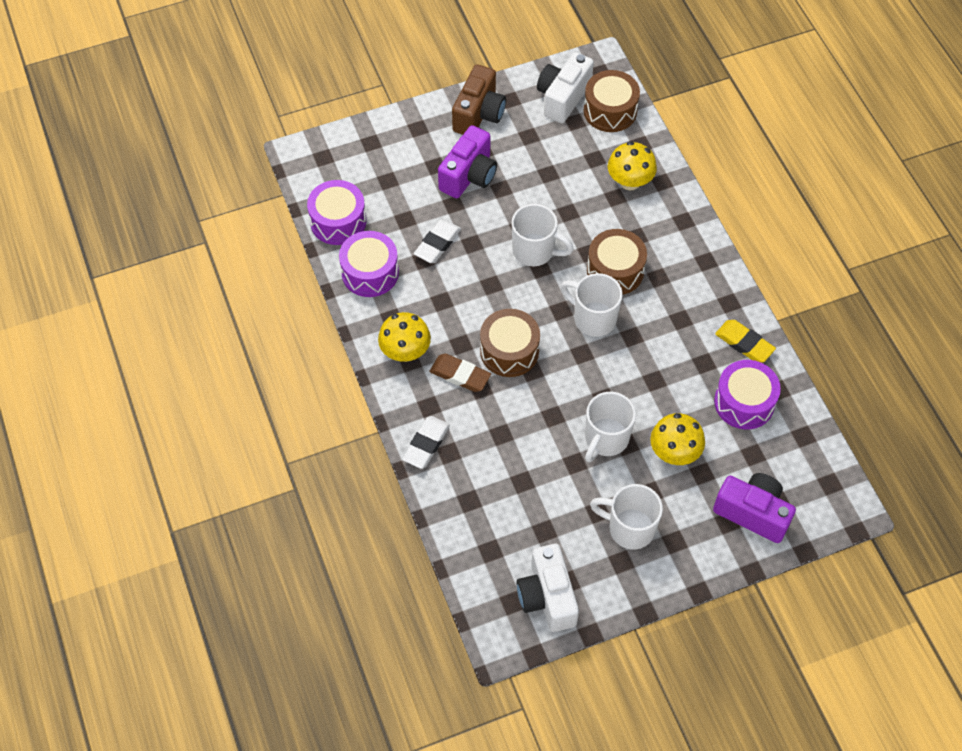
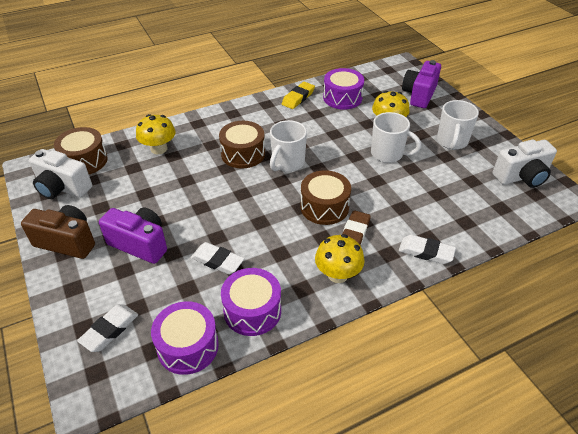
camera: 95 degrees left, 15 degrees down
white mug [512,204,574,266] -> none
none -> white eraser [77,304,138,352]

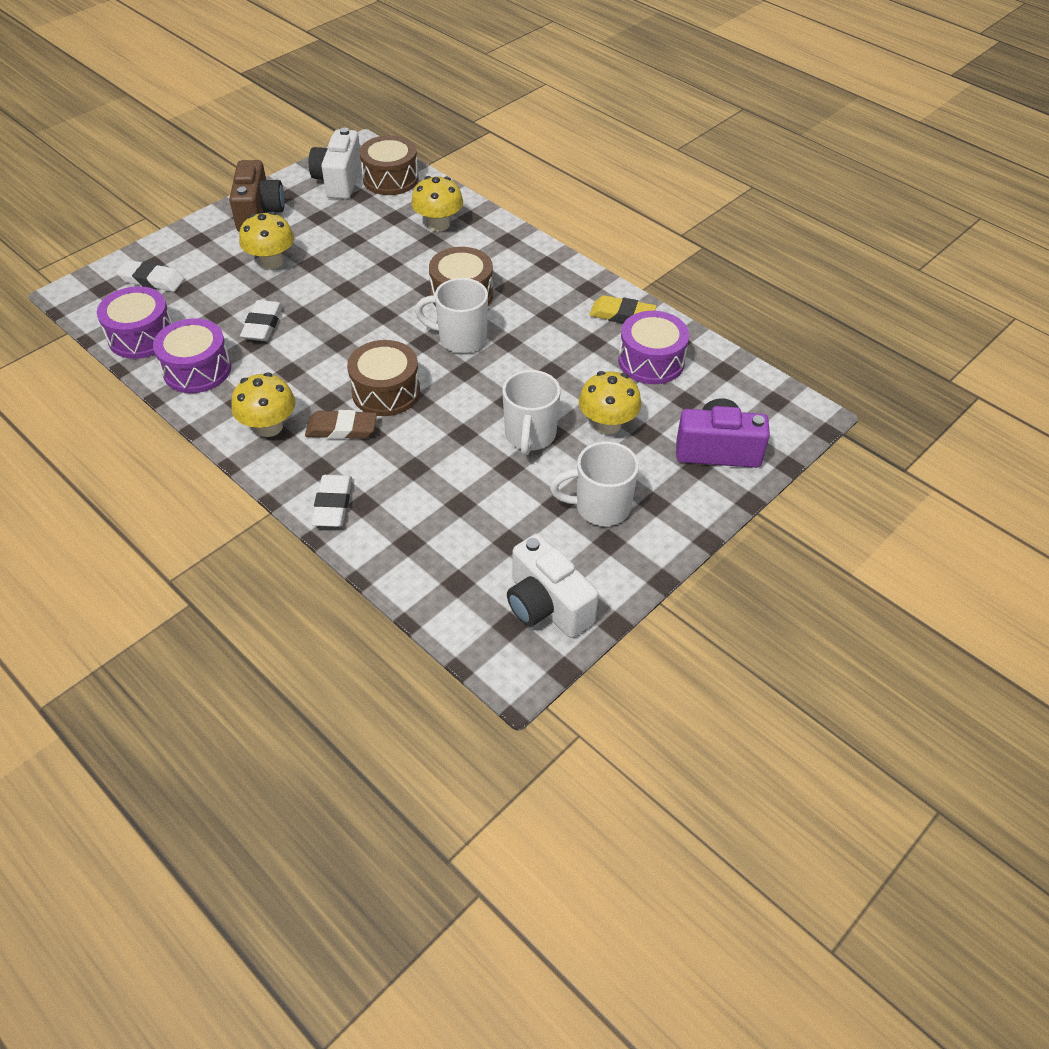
camera: 70 degrees right, 5 degrees up
purple camera [99,208,167,264] -> yellow mushroom [239,212,294,269]

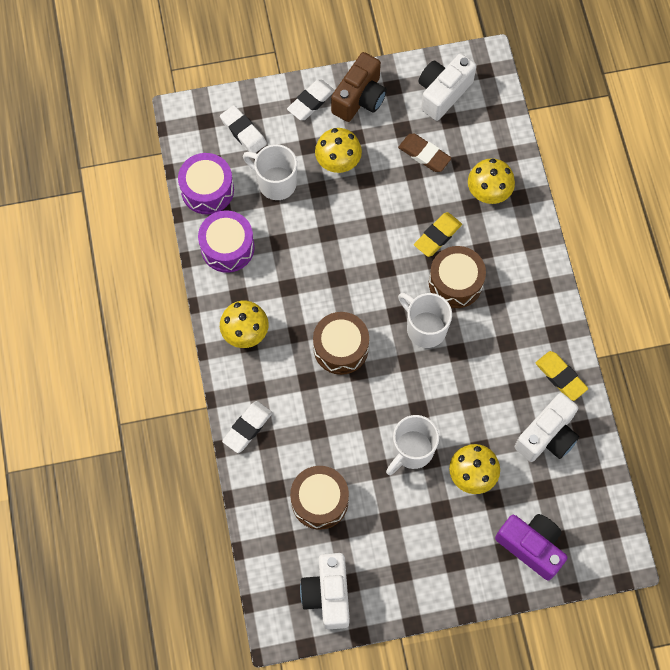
camera: 35 degrees right, 20 degrees up
white eraser [240,300,283,341] -> white eraser moved to [287,79,335,120]
brown eraser [305,410,377,439] -> brown eraser moved to [398,134,452,172]
brown drum [360,135,419,195] -> brown drum moved to [290,466,349,530]
white mug [550,441,639,526] -> white mug moved to [243,144,297,200]
purple drum [618,311,689,384] -> white camera [515,393,579,462]
none -> yellow eraser [414,212,462,257]

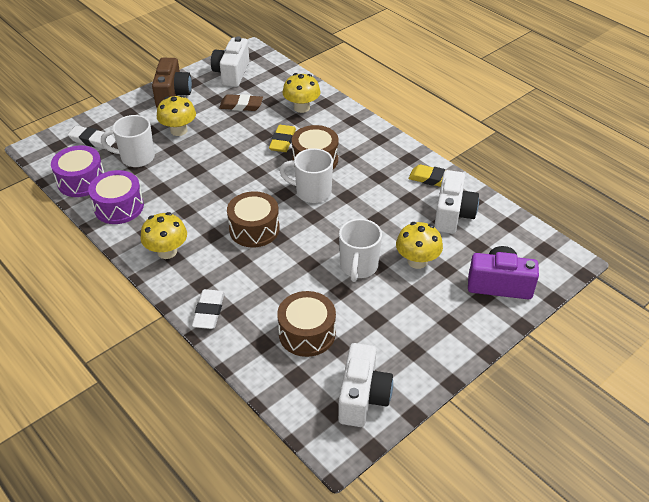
camera: 30 degrees left, 25 degrees down
white eraser [287,79,335,120] -> none
white camera [300,553,350,629] -> white camera turned 135 degrees counterclockwise [338,343,393,427]

